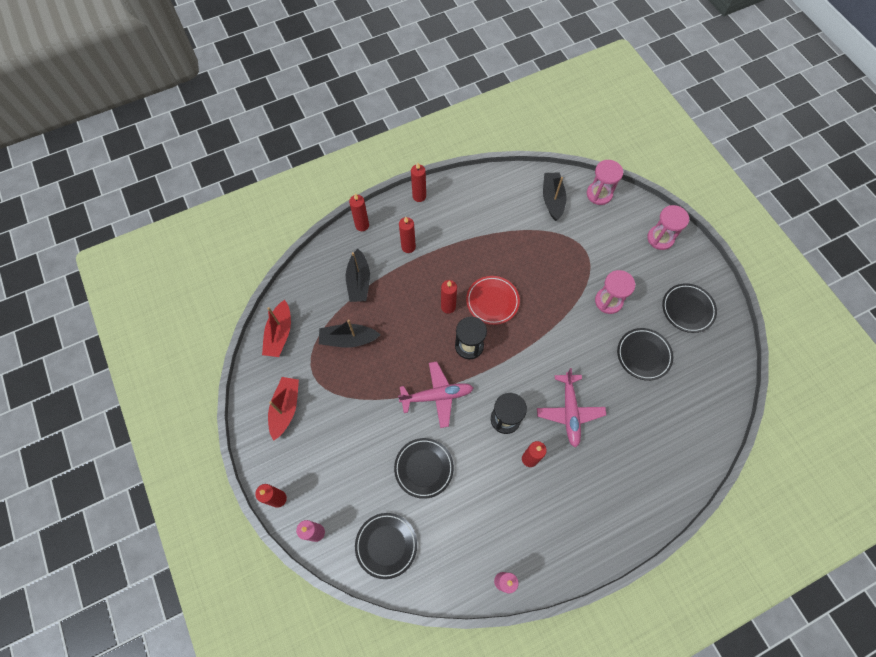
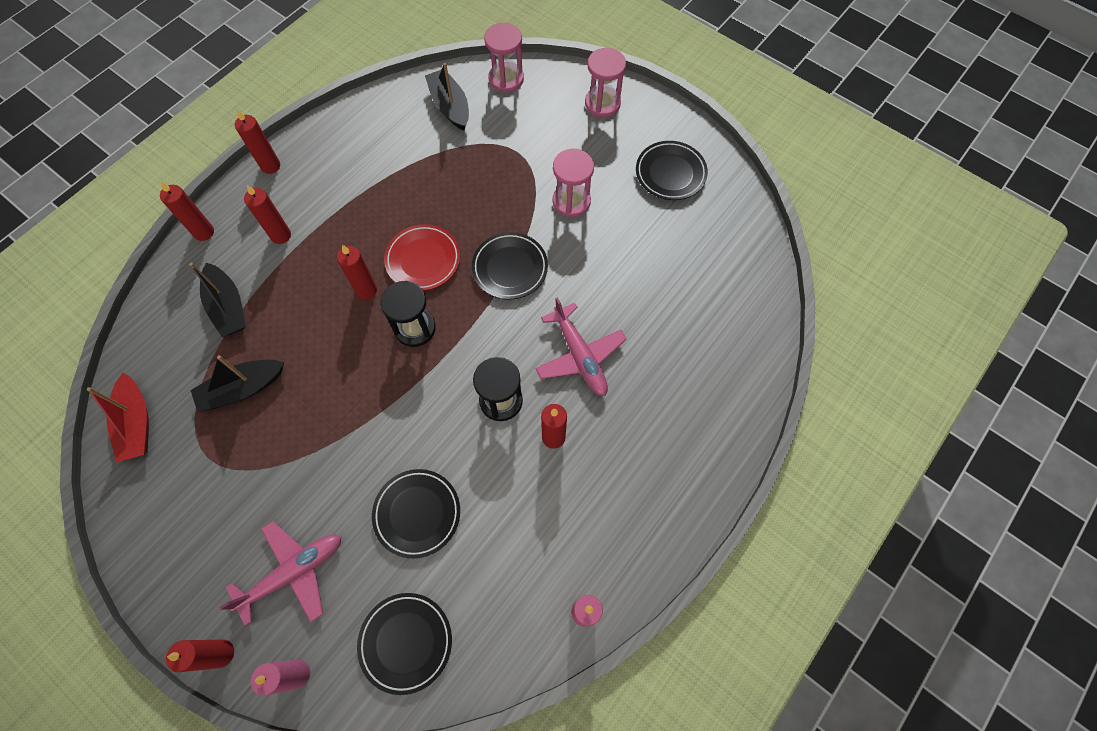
camera: 25 degrees left, 0 degrees up
red boat [268,377,299,441] -> none
pink plane [398,362,473,428] -> pink plane moved to [220,521,341,626]
black plate [617,328,673,381] -> black plate moved to [472,232,548,300]

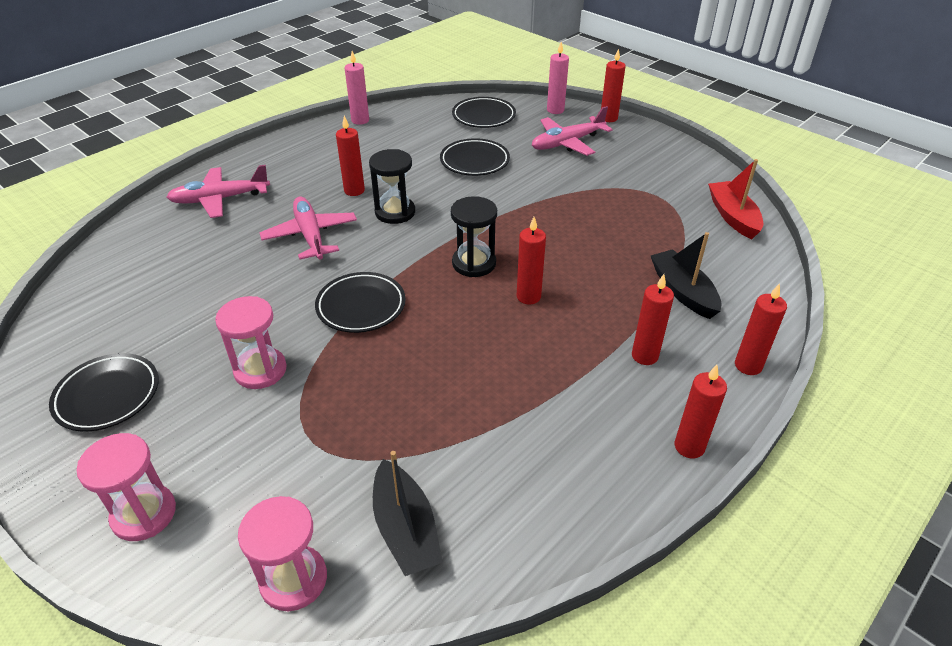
camera: 175 degrees left, 25 degrees down
black boat [191,355,284,412] -> none
red plate [384,224,460,291] -> none
none -> pink plane [167,165,270,218]

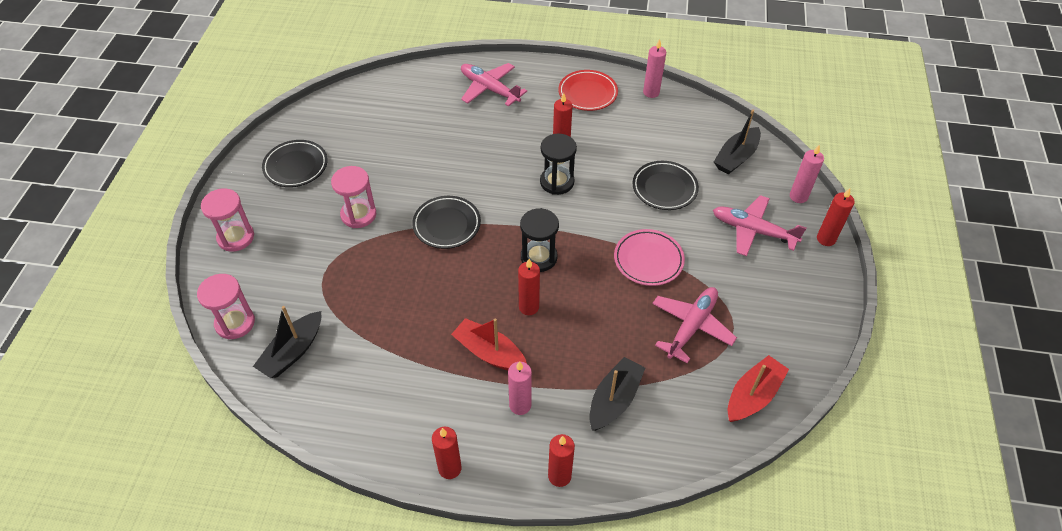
camera: 55 degrees right, 10 degrees up
pink plane [260,197,357,260] -> pink plane moved to [652,287,737,363]
black plate [452,97,516,128] -> black boat [714,110,761,175]
red candle [632,274,674,365] -> pink candle [508,361,532,415]
none -> red boat [451,318,527,370]
none -> red plate [558,70,618,111]
none -> pink plate [614,229,685,286]

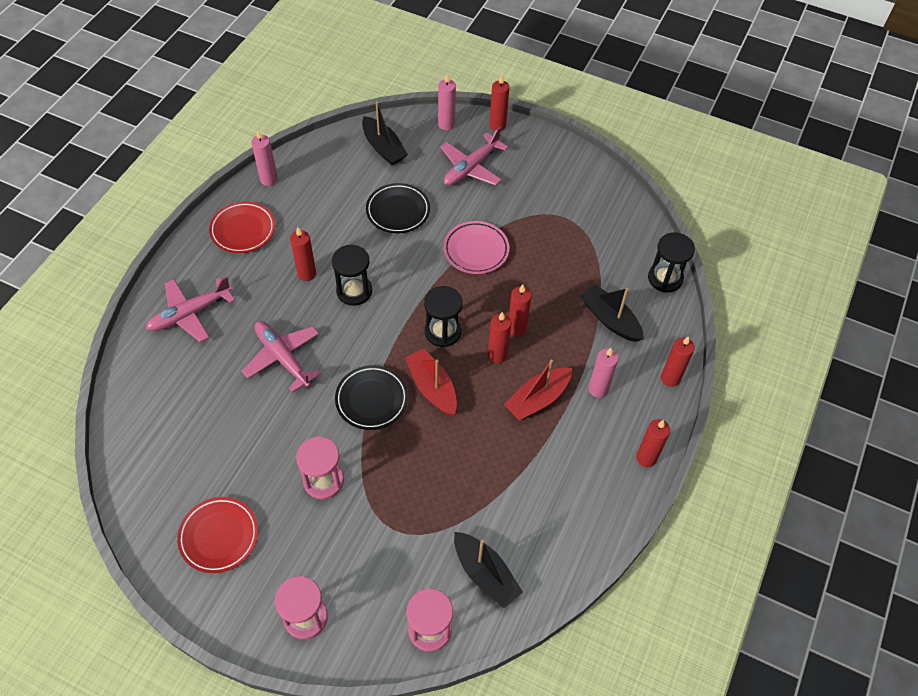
camera: 75 degrees left, 5 degrees up
black plate [262,140,327,187] -> red plate [177,497,258,573]
pink plane [652,287,737,363] -> pink plane moved to [242,321,321,393]
red boat [728,355,789,422] -> red boat moved to [405,349,457,416]
none -> red candle [509,284,532,337]
none -> black hourglass [648,232,695,293]

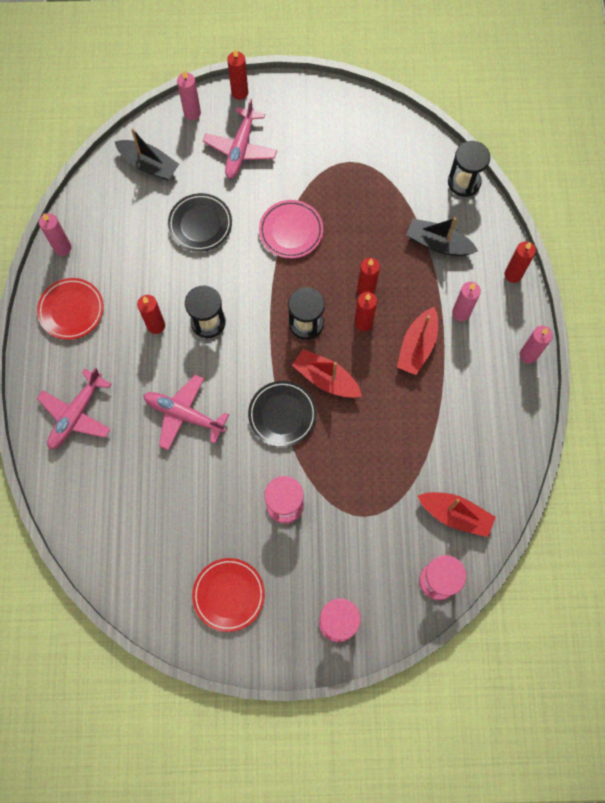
camera: 25 degrees left, 15 degrees up
black boat [454,532,523,608] -> red boat [418,492,496,537]
red candle [636,419,670,467] -> pink candle [519,326,553,364]

